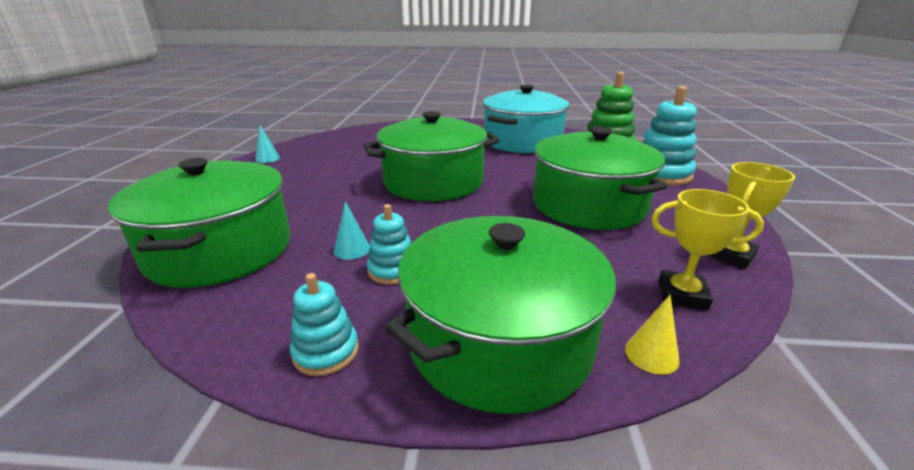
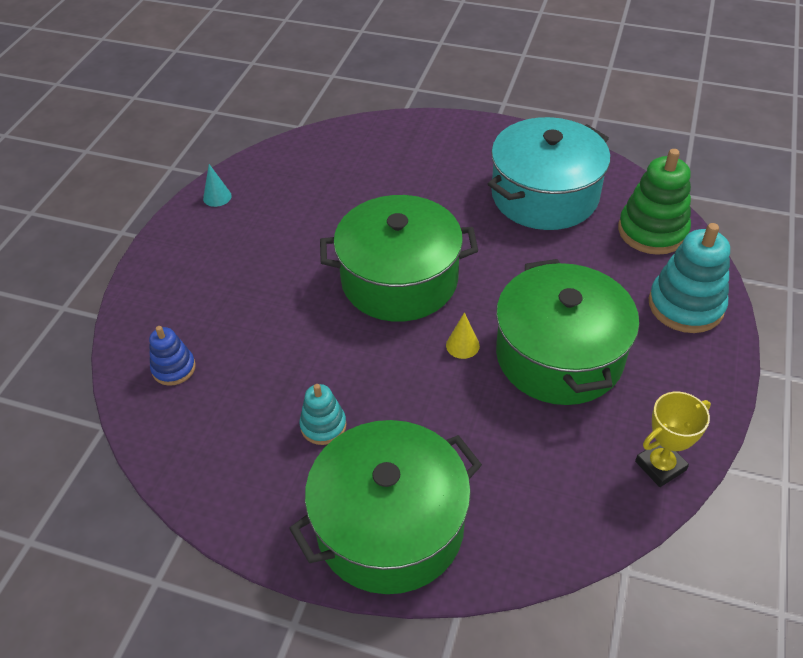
camera: 15 degrees right, 20 degrees up
green pot [108,158,291,288] -> blue stacking toy [149,326,196,386]
turquoise stacking toy [290,273,359,376] -> none
turquoise cone [334,201,370,260] -> none
yellow cone [625,295,679,375] -> yellow cone moved to [446,312,480,359]
yellow trophy [651,189,764,310] -> none

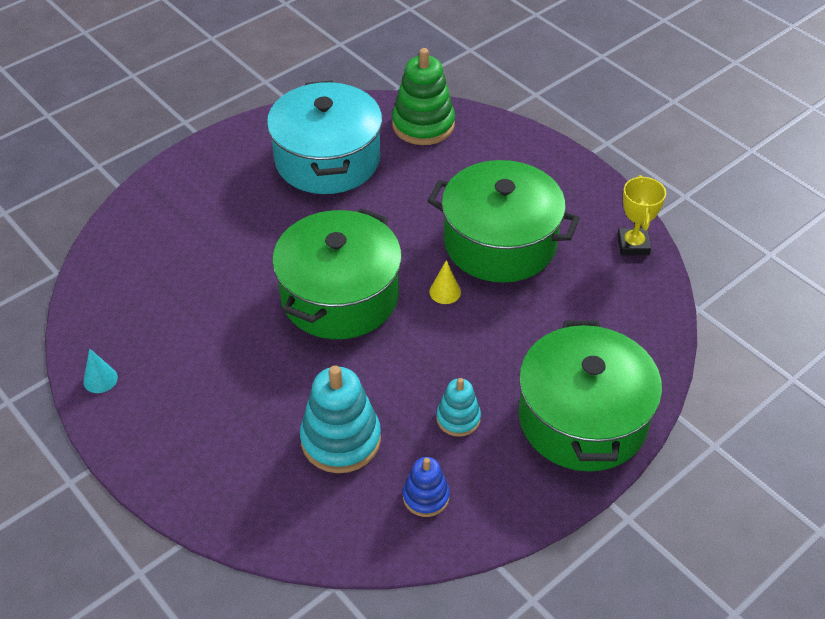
camera: 60 degrees left, 0 degrees up
blue stacking toy [149,326,196,386] -> blue stacking toy moved to [403,457,450,517]
turquoise stacking toy [649,223,730,333] -> turquoise stacking toy moved to [300,365,381,473]

